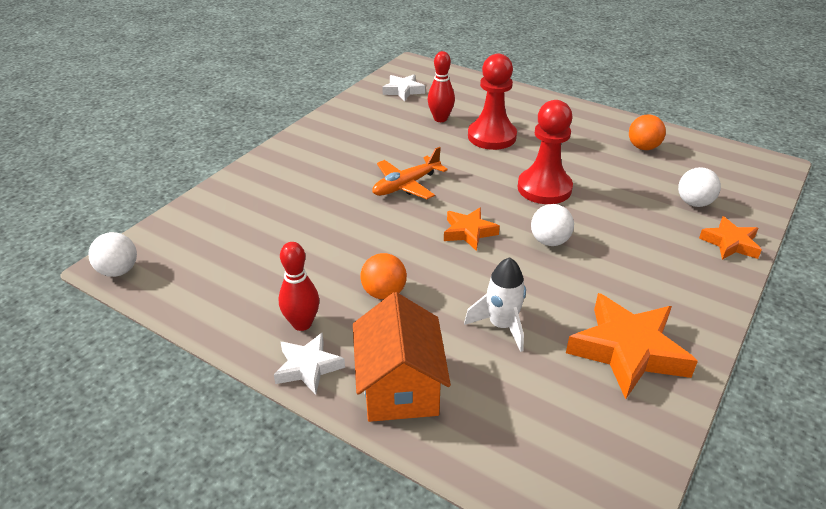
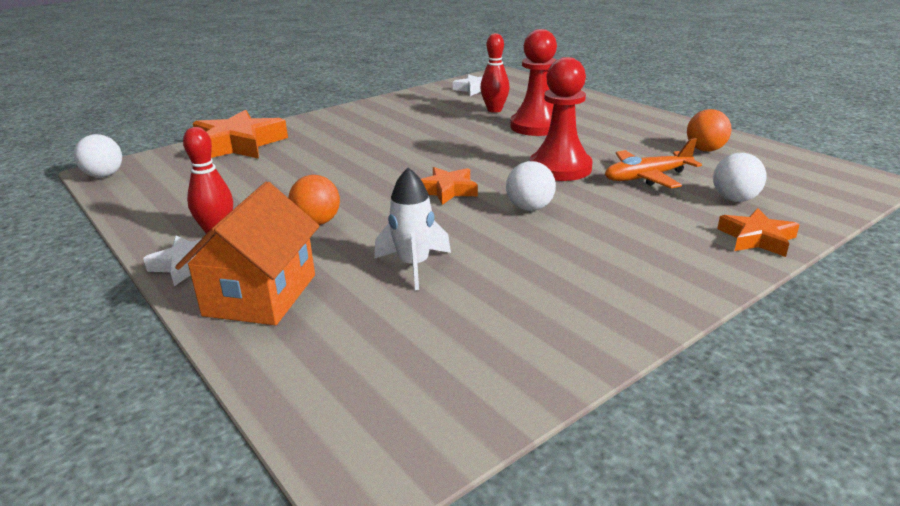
camera: 20 degrees right, 10 degrees down
orange plane [372,147,448,199] -> orange plane moved to [605,138,702,188]
orange star [566,293,698,399] -> orange star moved to [193,110,288,159]

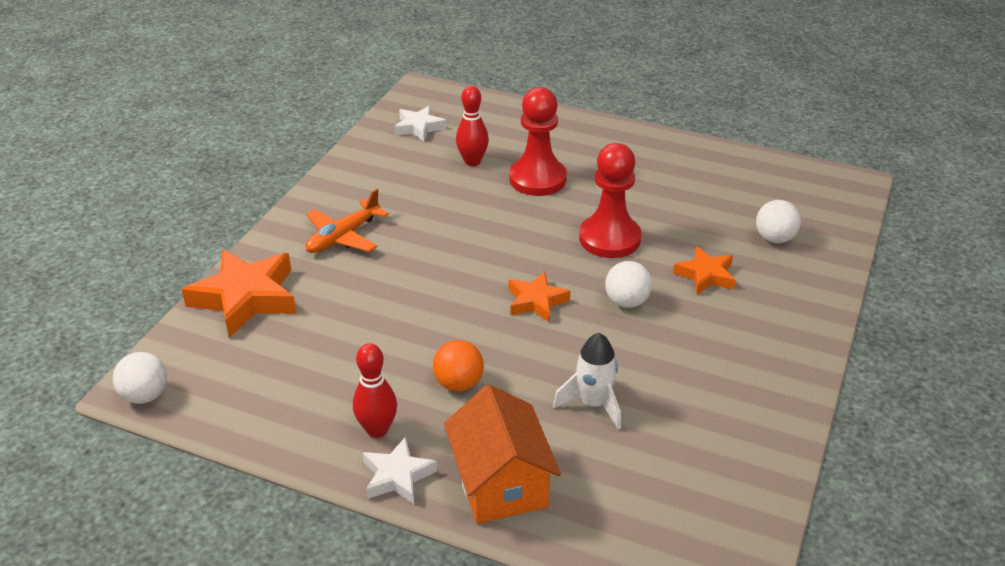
camera: 30 degrees left, 10 degrees up
orange plane [605,138,702,188] -> orange plane moved to [305,189,389,253]
orange ball [687,109,731,152] -> none
orange star [717,208,800,257] -> orange star moved to [673,246,735,294]

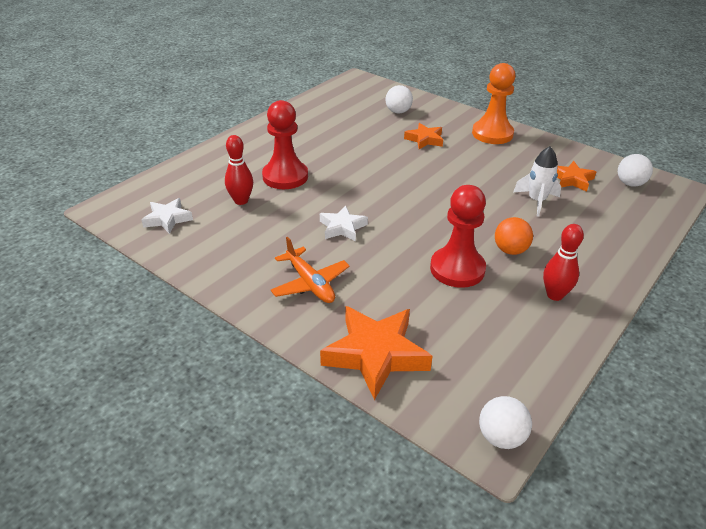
camera: 75 degrees left, 0 degrees up
white star [363,437,438,504] -> white star moved to [320,205,368,242]
orange house [444,385,561,524] -> none
orange star [509,271,570,322] -> orange star moved to [557,161,596,192]
red pawn [579,143,642,258] -> red pawn moved to [430,185,486,288]
white ball [605,261,652,308] -> white ball moved to [618,154,653,187]
none -> orange pawn [472,63,516,144]

